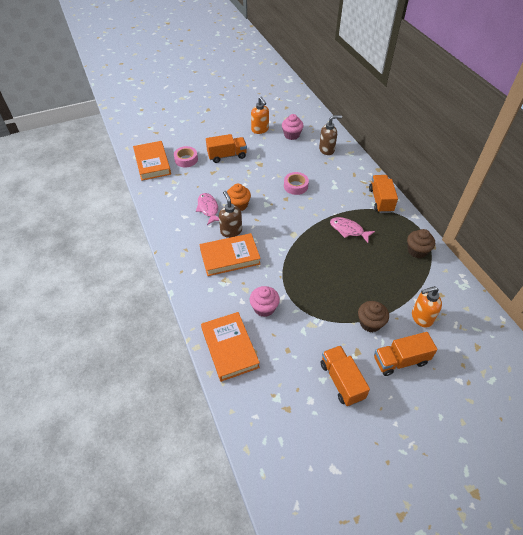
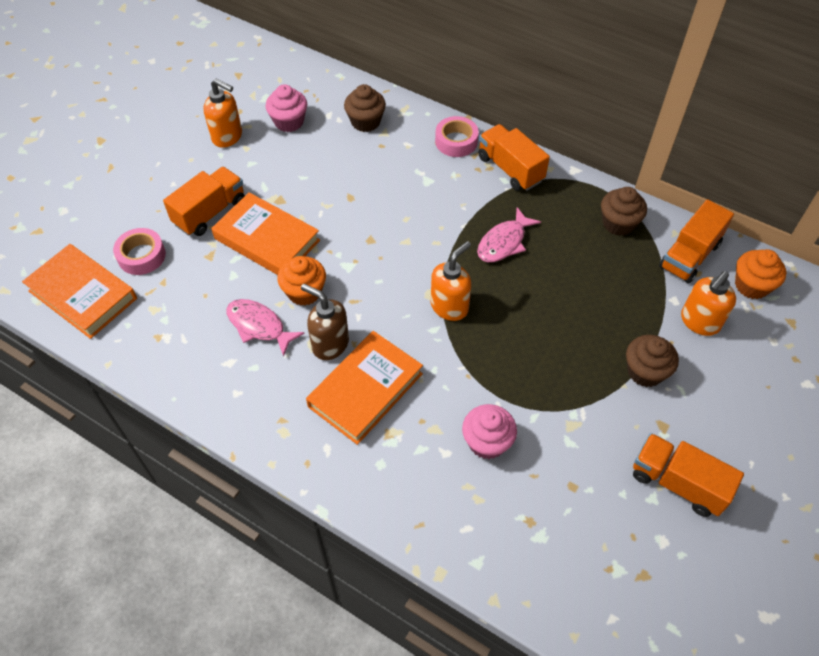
camera: 35 degrees left, 5 degrees up
orange book [201,312,260,382] -> orange book moved to [211,192,320,275]
pink tape [284,172,309,195] -> pink tape moved to [435,116,479,157]
brown soap dispenser [319,115,342,155] -> brown cupcake [344,84,386,132]
pink fish [330,217,375,243] -> pink fish turned 45 degrees counterclockwise [477,207,541,262]
orange truck [374,332,438,376] -> orange truck moved to [659,199,734,283]
none -> orange soap dispenser [431,241,471,321]
none -> orange cupcake [735,249,786,299]

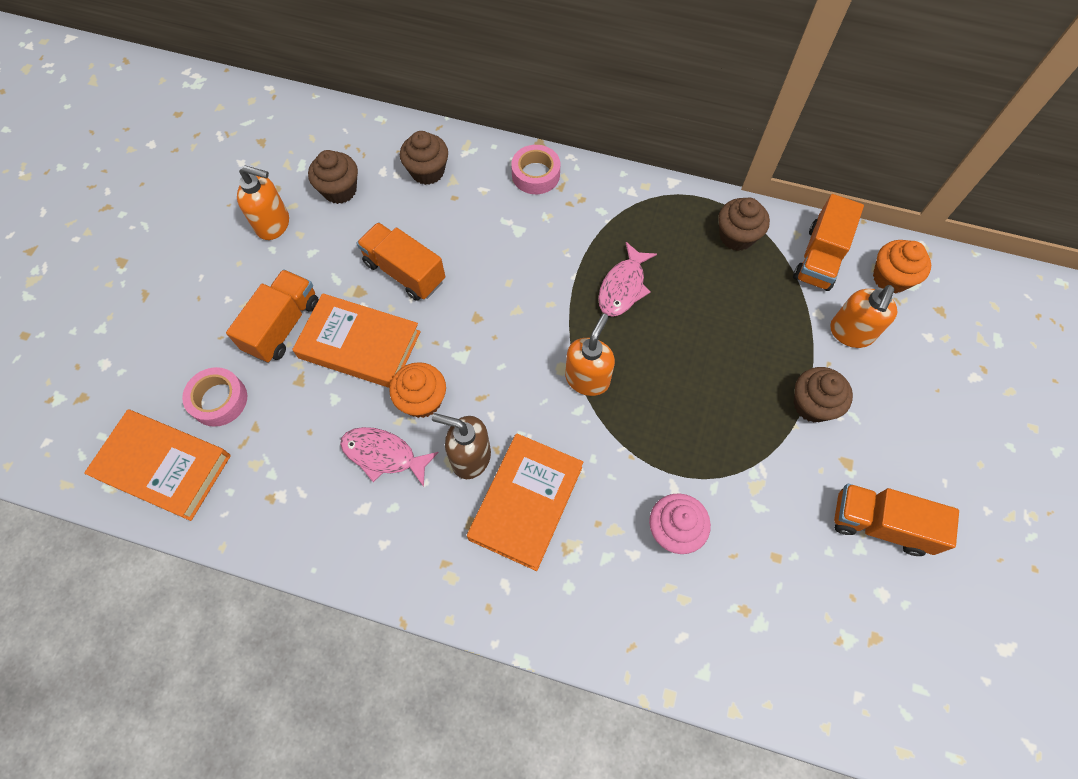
camera: 15 degrees left, 10 degrees up
pink cupcake [266,84,307,132] -> brown cupcake [308,150,358,204]
orange truck [478,124,550,191] -> orange truck moved to [357,222,445,301]

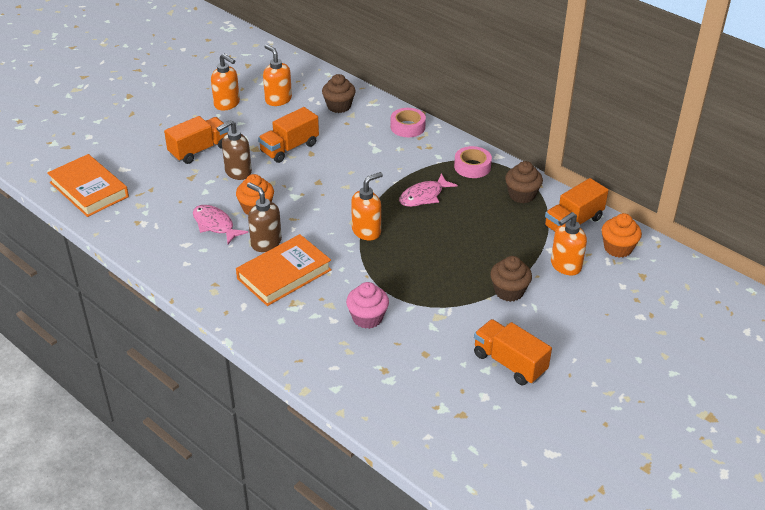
camera: 25 degrees right, 25 degrees down
pink tape [182,367,247,427] -> pink tape moved to [454,146,492,178]
orange book [292,293,421,388] -> brown soap dispenser [217,120,252,180]
brown cupcake [308,150,358,204] -> orange soap dispenser [263,44,292,106]
orange truck [357,222,445,301] -> orange truck turned 105 degrees counterclockwise [258,107,319,163]

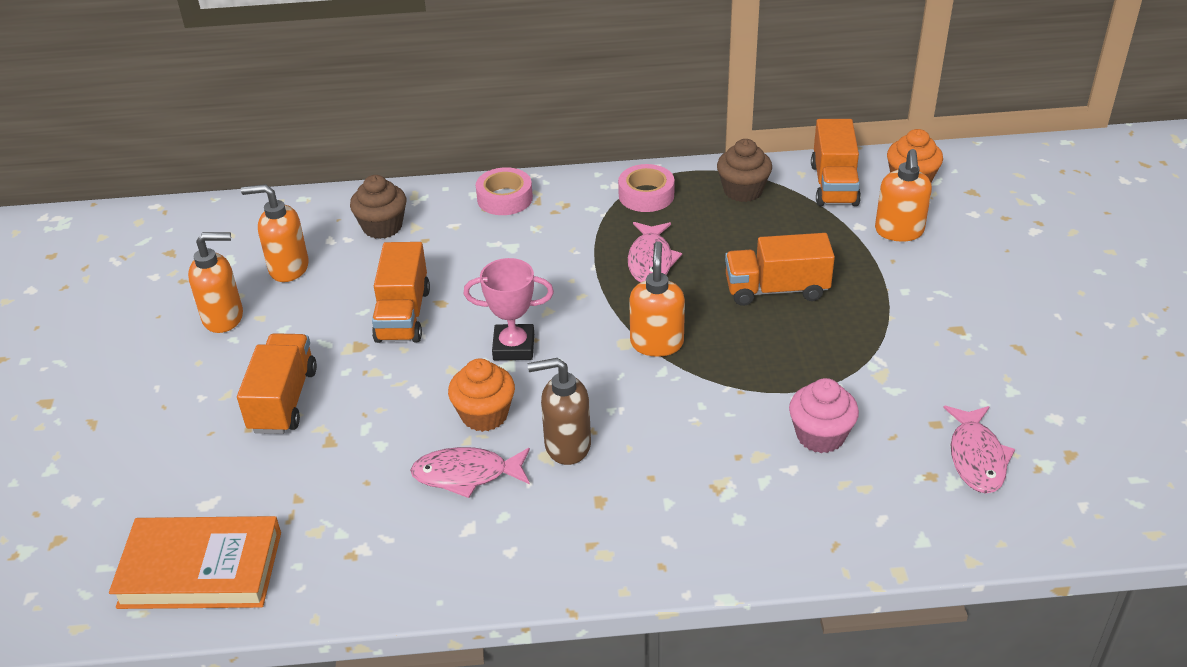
camera: 45 degrees left, 0 degrees up
brown soap dispenser [217,120,252,180] -> none
orange book [236,234,332,306] -> none
orange truck [474,319,552,385] -> orange truck moved to [725,233,835,306]
brown cupcake [490,256,532,302] -> none
none -> pink trophy [464,258,554,360]
none -> pink fish [943,406,1015,493]

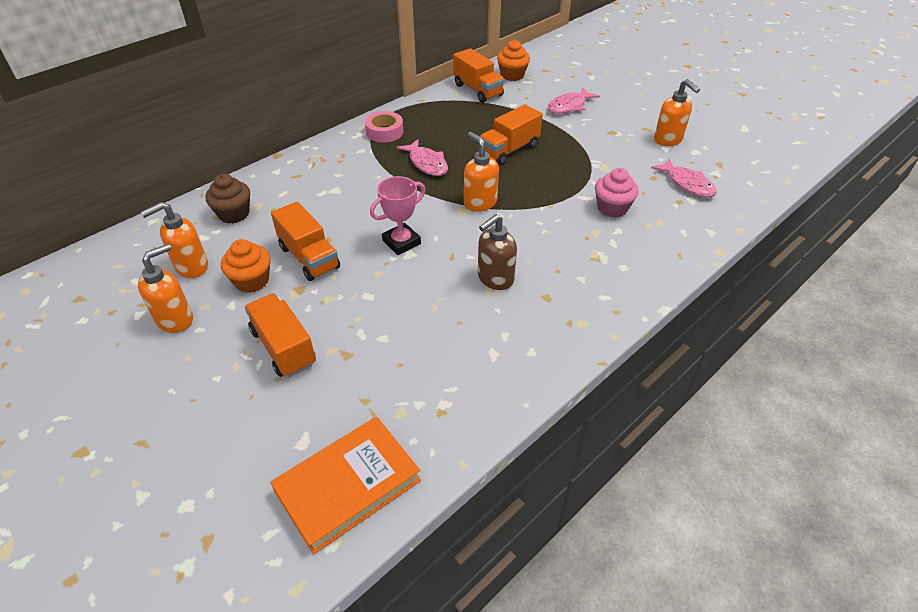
camera: 40 degrees left, 5 degrees up
pink fish [410,447,530,498] -> pink fish moved to [548,87,600,114]
orange cupcake [448,358,515,432] -> orange cupcake moved to [221,239,271,293]
pink tape [476,167,533,215] -> none
brown cupcake [717,139,772,202] -> none
orange soap dispenser [875,149,932,242] -> orange soap dispenser moved to [654,79,700,146]

